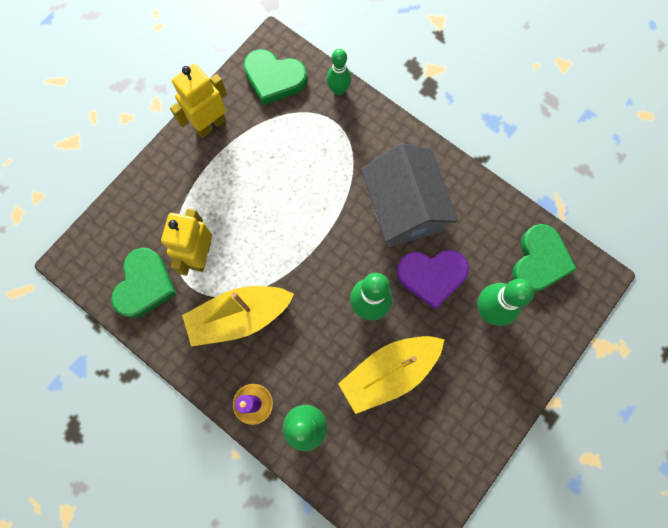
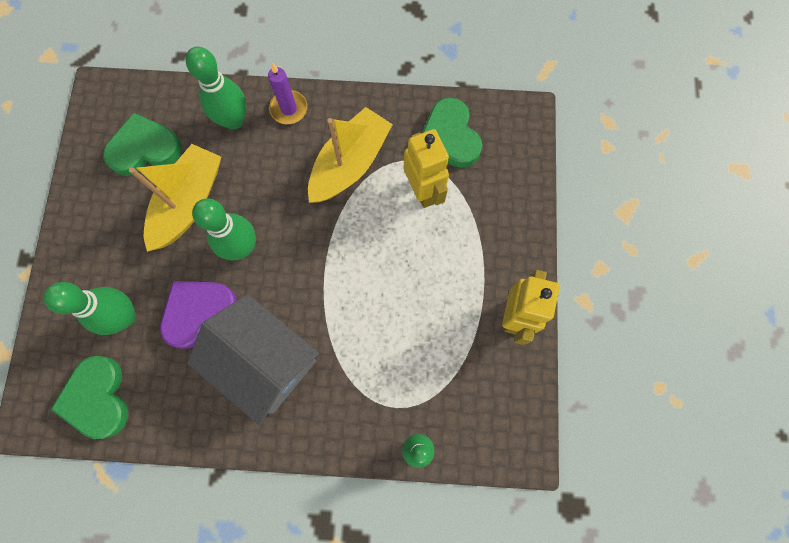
camera: 145 degrees right, 0 degrees up
green heart [244,49,307,105] -> green heart moved to [103,113,182,176]

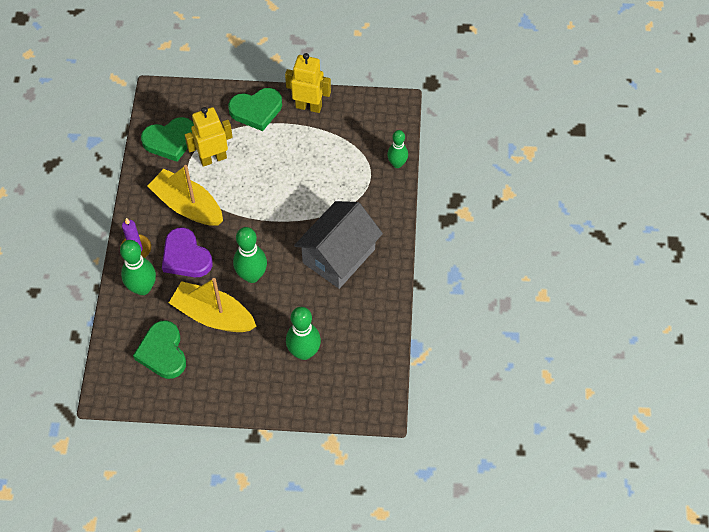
camera: 90 degrees left, 15 degrees down
green heart [50,356,128,439] -> green heart moved to [228,88,282,131]
purple heart [160,281,237,349] -> purple heart moved to [162,227,213,277]

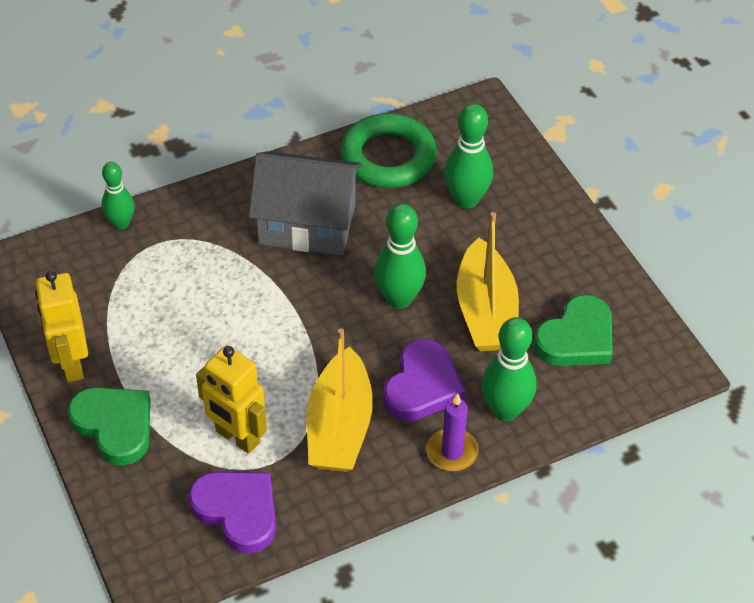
camera: 120 degrees left, 10 degrees down
green heart [141,117,194,162] -> purple heart [188,472,276,554]
none -> green ring [341,113,437,188]

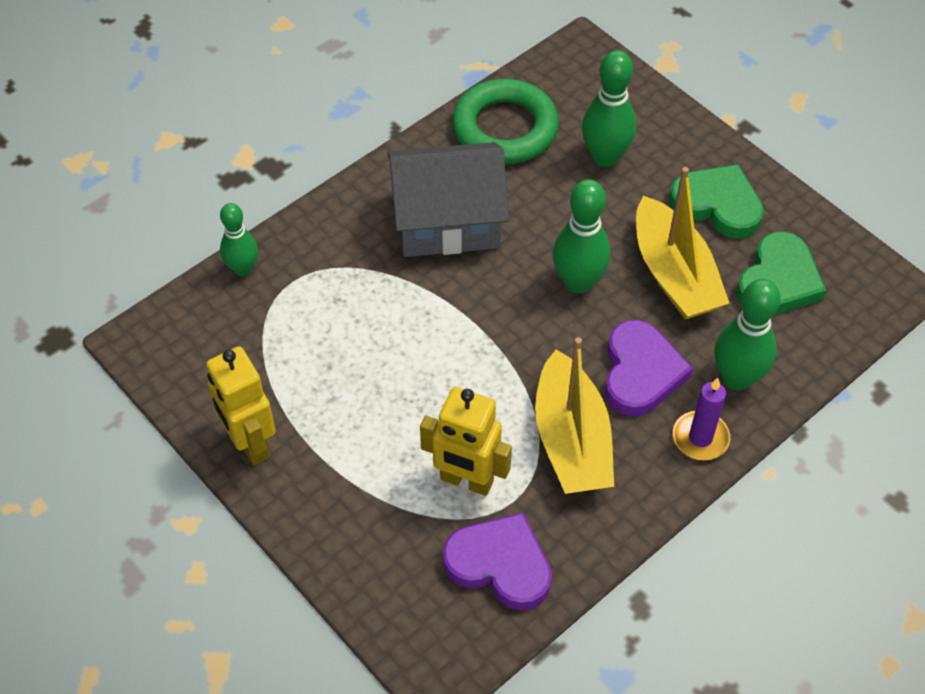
camera: 15 degrees left, 5 degrees up
green heart [68,387,150,466] -> green heart moved to [669,164,764,239]

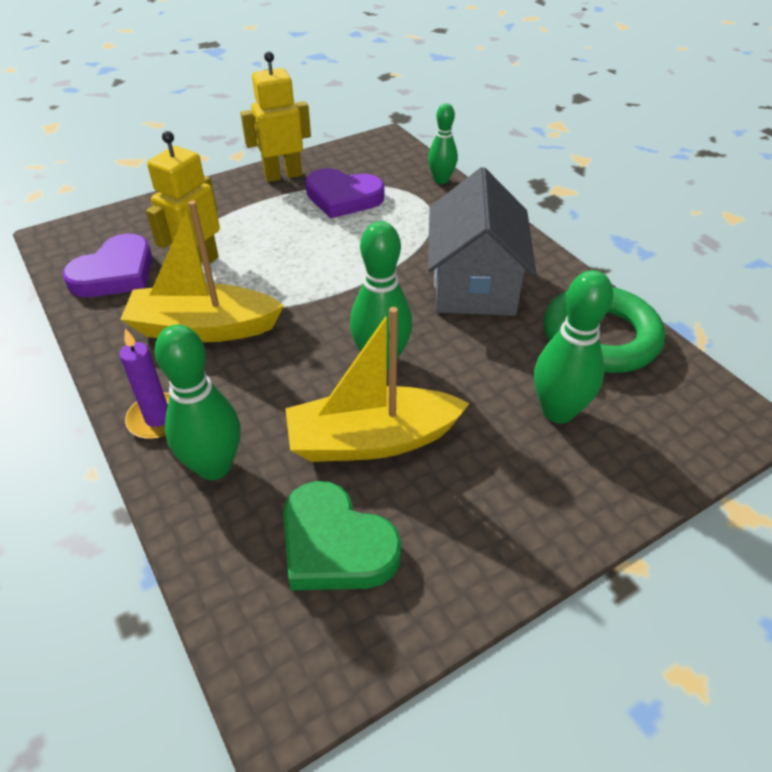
camera: 100 degrees right, 10 degrees down
purple heart [605,320,693,416] -> purple heart moved to [305,168,384,219]
green heart [669,164,764,239] -> none

